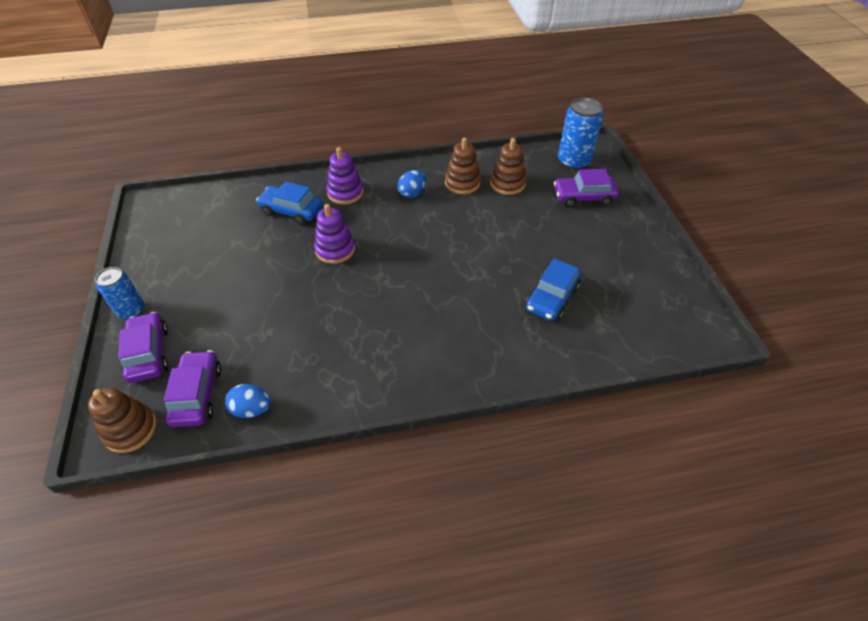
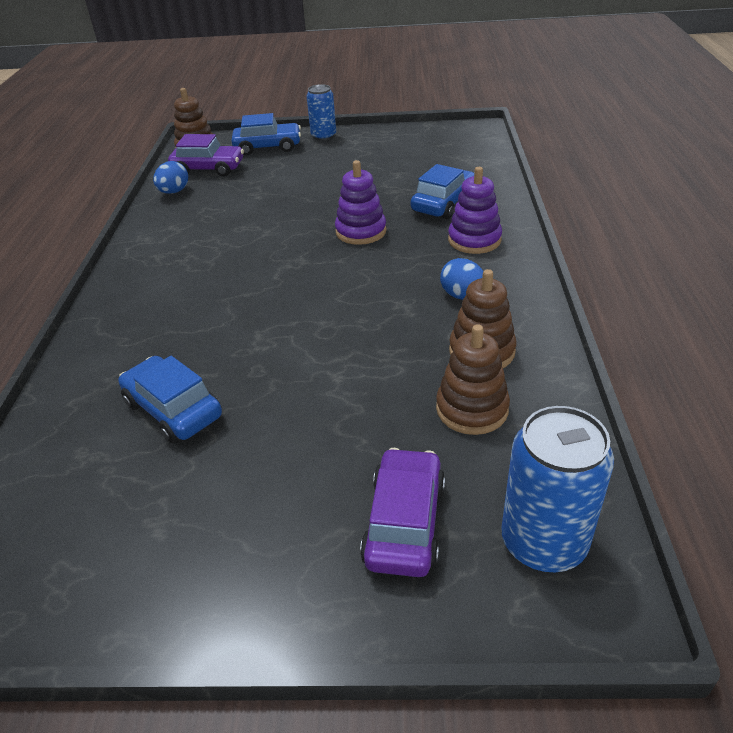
camera: 105 degrees right, 10 degrees down
purple car [118,312,168,383] -> blue car [231,113,301,155]

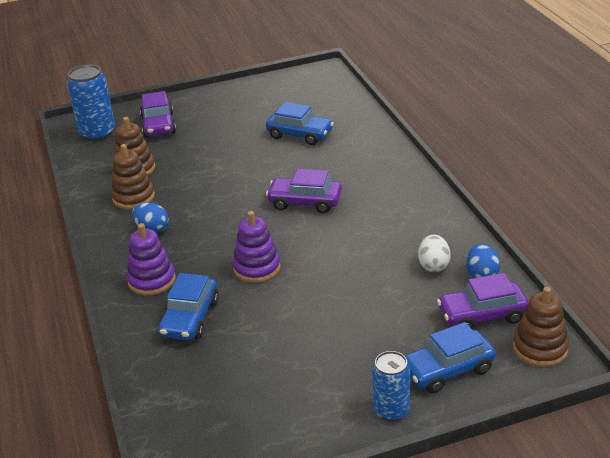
camera: 160 degrees right, 5 degrees down
none -> purple car [266,169,342,213]
none -> white egg [418,235,451,272]

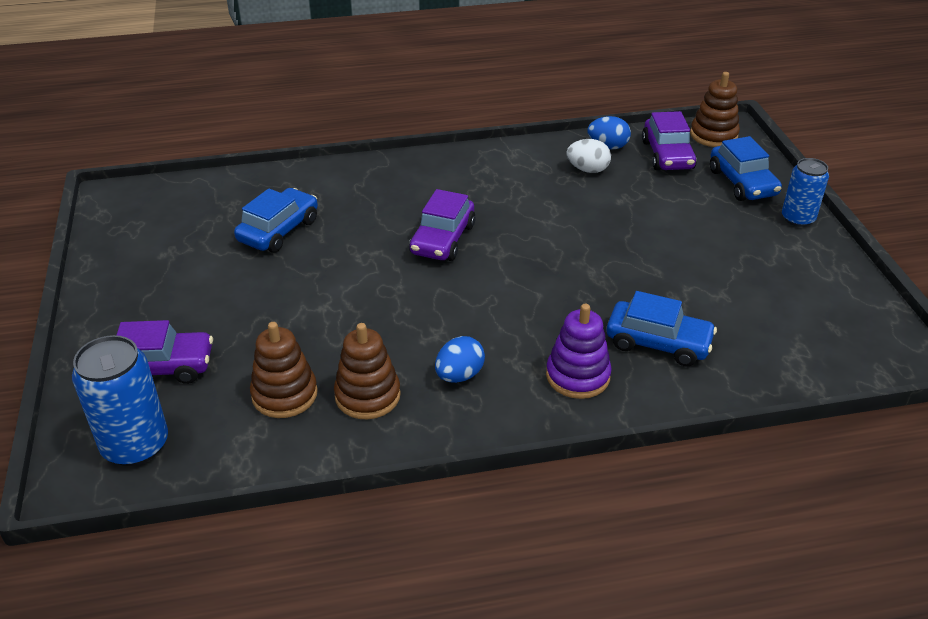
camera: 85 degrees left, 5 degrees up
purple stacking toy [232,211,281,283] -> none

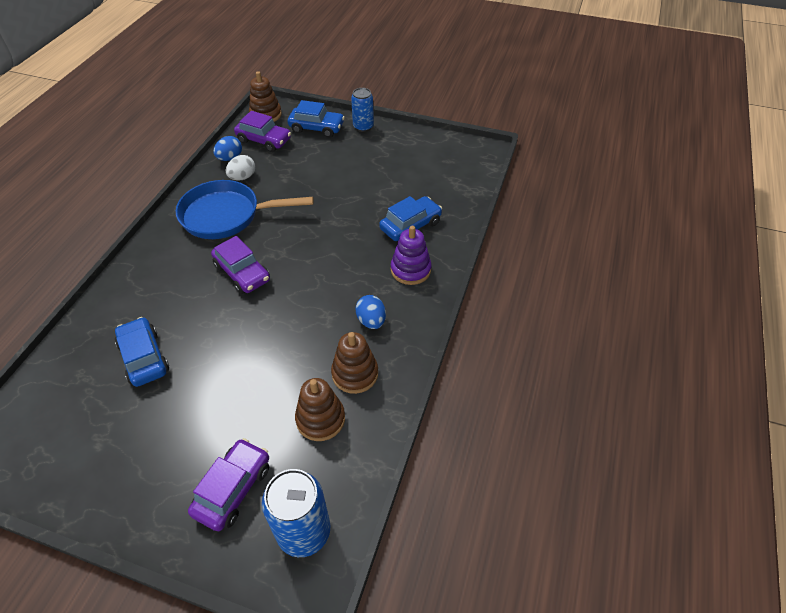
camera: 60 degrees left, 10 degrees up
none -> blue pan [176,180,314,239]

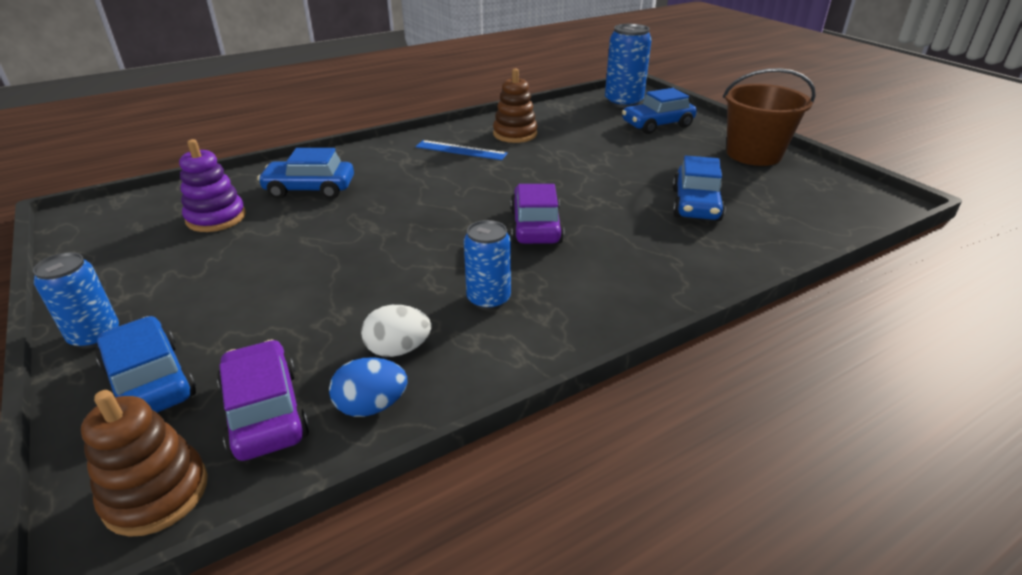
camera: 140 degrees left, 15 degrees down
blue pan [176,180,314,239] -> blue can [464,220,511,310]
purple car [188,438,269,531] -> blue car [622,88,697,134]
brown stacking toy [295,378,345,441] -> none
blue egg [355,295,386,329] -> blue ruler [416,140,508,160]
purple stacking toy [391,226,431,285] -> purple stacking toy moved to [179,139,246,232]
none -> brown bucket [723,68,816,166]

